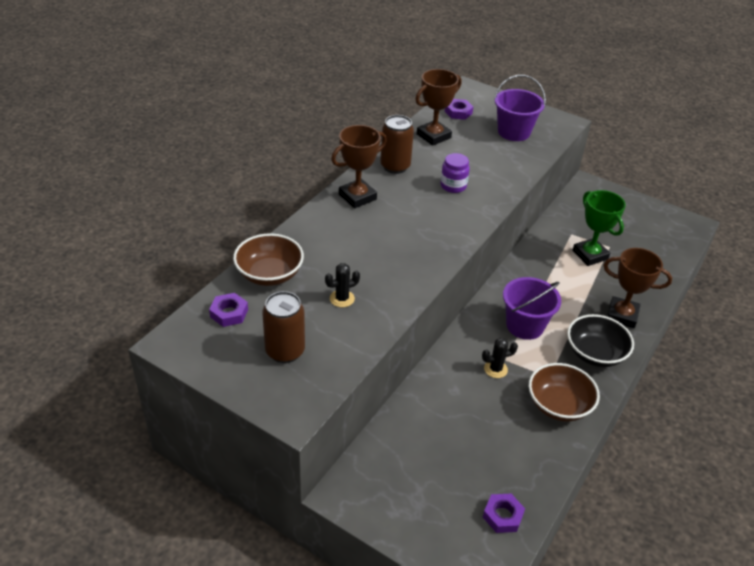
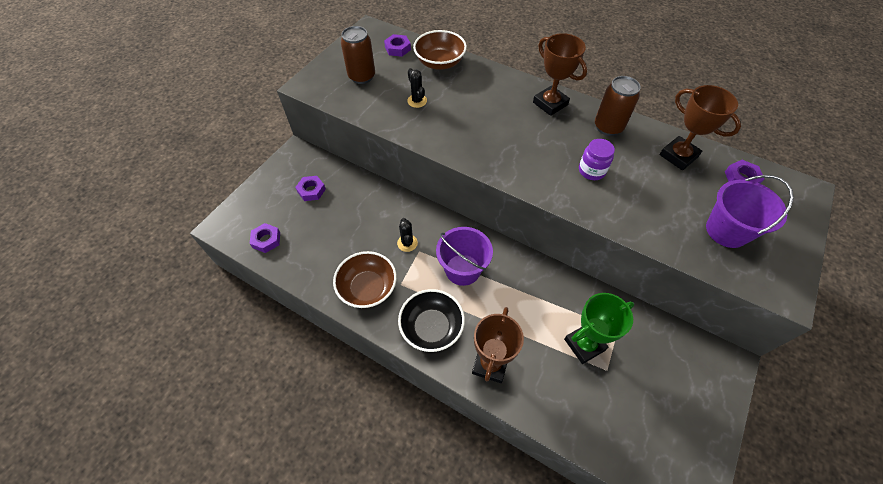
camera: 90 degrees right, 15 degrees up
none -> purple nut [295,176,326,201]

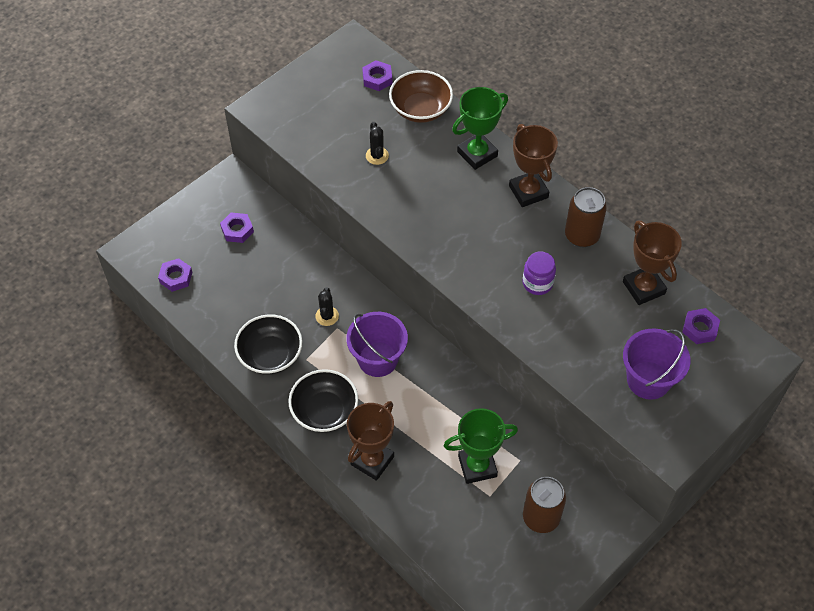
camera: 15 degrees right, 0 degrees up
brown bowl [333,251,397,308] -> black bowl [234,314,302,375]
brown can [341,26,375,84] -> brown can moved to [523,477,566,533]
none -> green trophy [452,87,508,170]

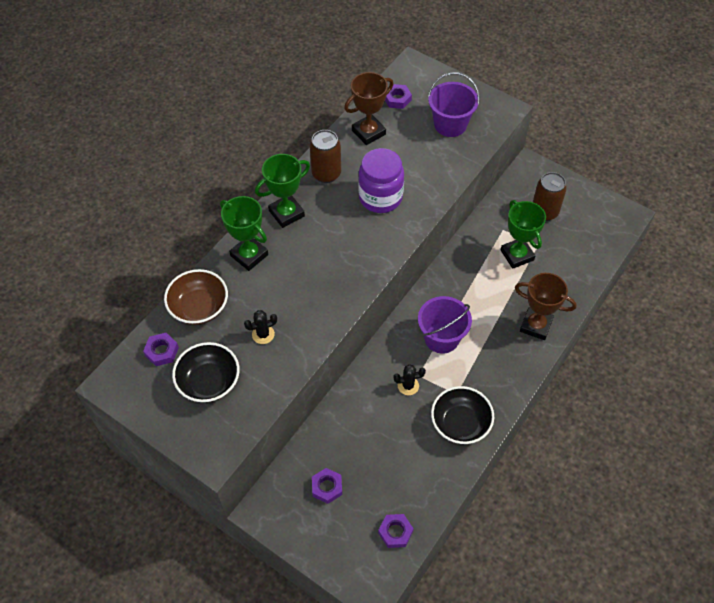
camera: 100 degrees left, 0 degrees up
black bowl [288,369,359,433] -> black bowl moved to [172,342,240,403]
brown trophy [509,124,558,207] -> green trophy [255,154,310,228]
purple jar [523,252,556,295] -> purple jar [358,148,404,213], size x1.70

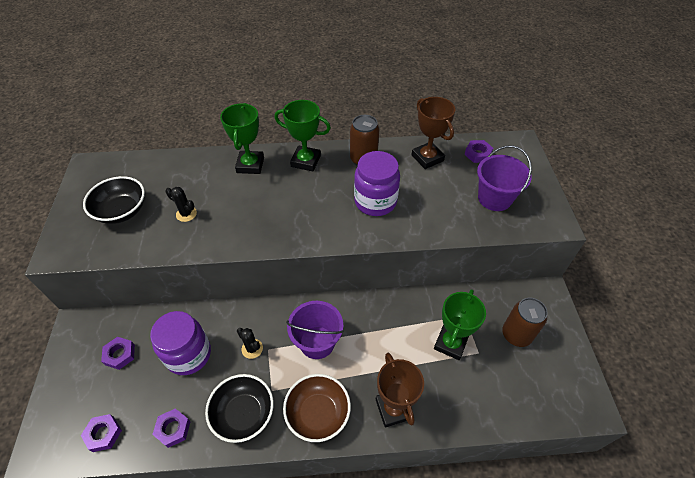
camera: 50 degrees right, 5 degrees down
purple nut [143,333,179,366] -> purple nut moved to [152,409,191,448]
brown bowl [164,269,228,325] -> brown bowl moved to [283,374,351,442]
brown trophy [344,72,394,145] -> brown trophy turned 45 degrees clockwise [411,97,455,169]
none -> purple jar [150,311,211,375]

